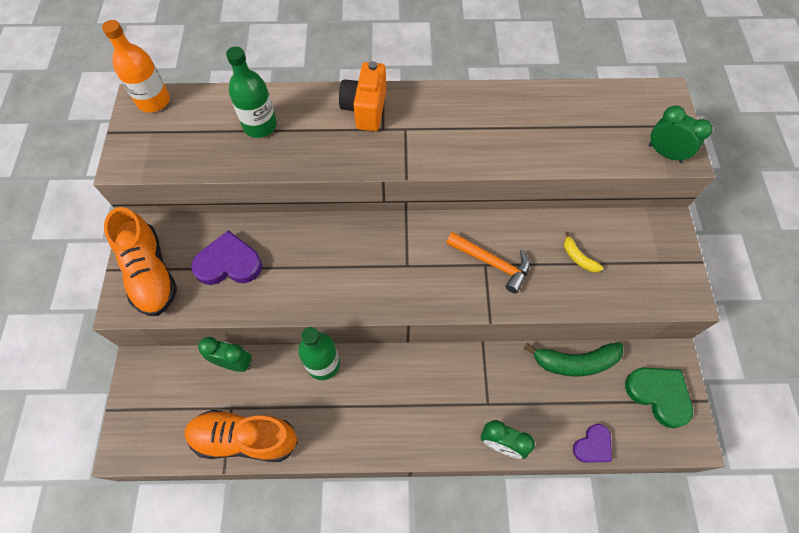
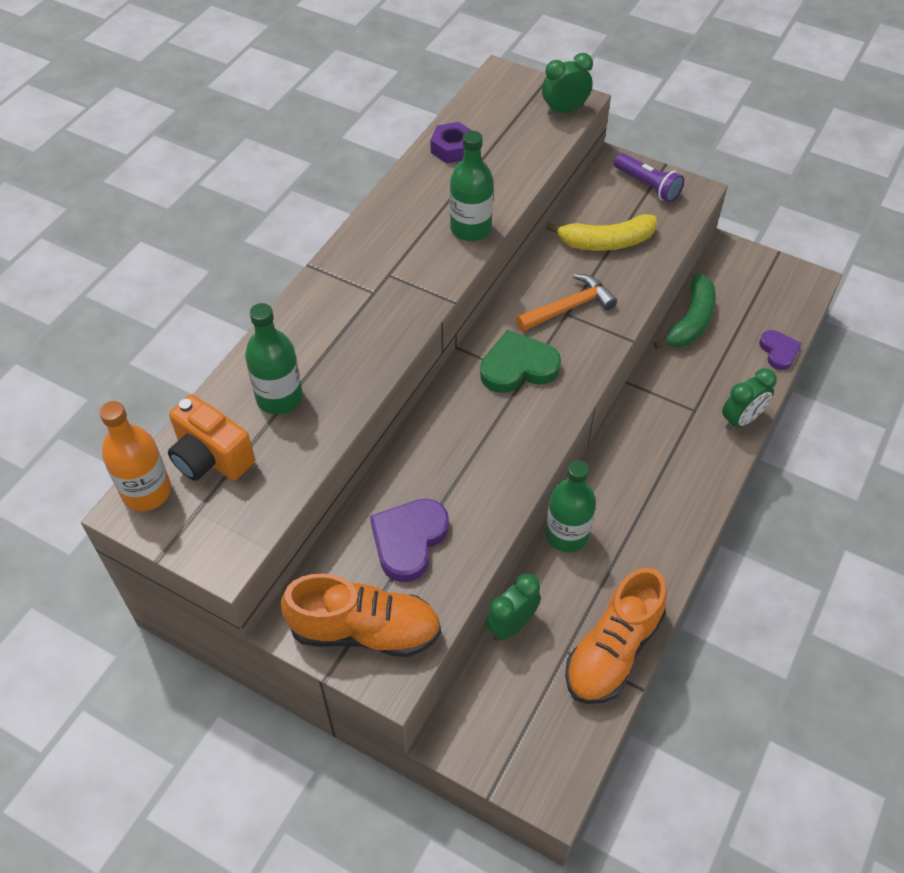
camera: 60 degrees left, 10 degrees down
orange camera [339,61,386,131] -> orange camera moved to [168,394,255,481]
yellow banana [564,232,603,272] -> yellow banana [546,214,657,251], size x1.92
green heart [625,367,693,428] -> green heart moved to [480,330,561,393]
none -> purple nut [430,122,472,163]
none -> green bottle [450,131,494,241]
none -> purple flashlight [614,153,684,202]

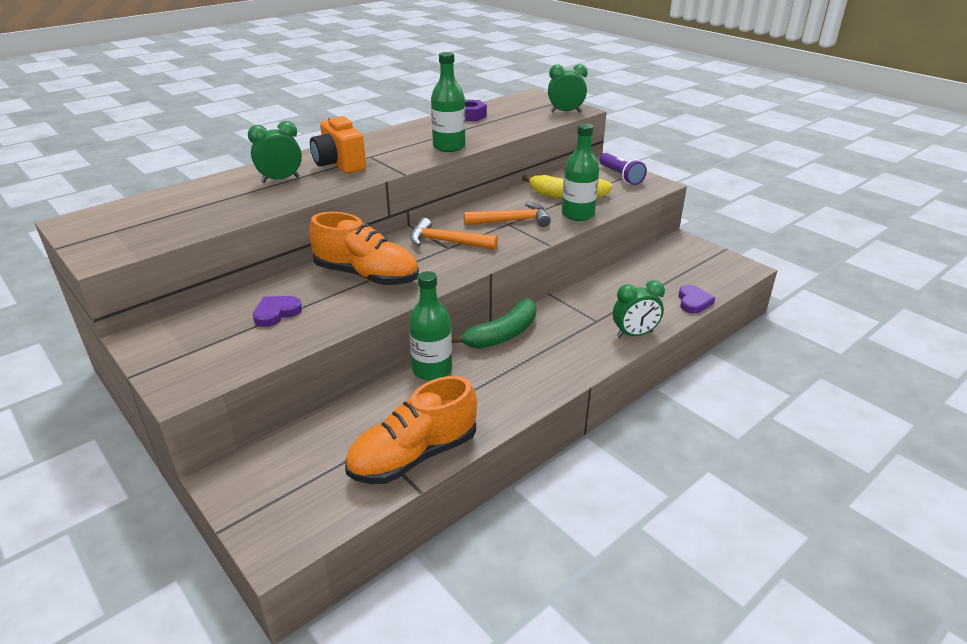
camera: 20 degrees right, 20 degrees down
orange bottle [99,401,171,511] -> none
orange camera [168,394,255,481] -> orange camera moved to [310,116,366,174]
green bottle [245,303,303,414] -> green bottle moved to [562,123,599,221]
orange shoe [281,574,441,657] -> orange shoe moved to [309,212,419,285]
purple heart [370,499,449,582] -> purple heart [253,296,302,327], size x0.62
green heart [480,330,561,393] -> orange hammer [410,218,498,250]
green clock [485,573,541,642] -> green clock moved to [248,121,302,183]
green banana [654,274,716,349] -> green banana moved to [452,298,536,349]

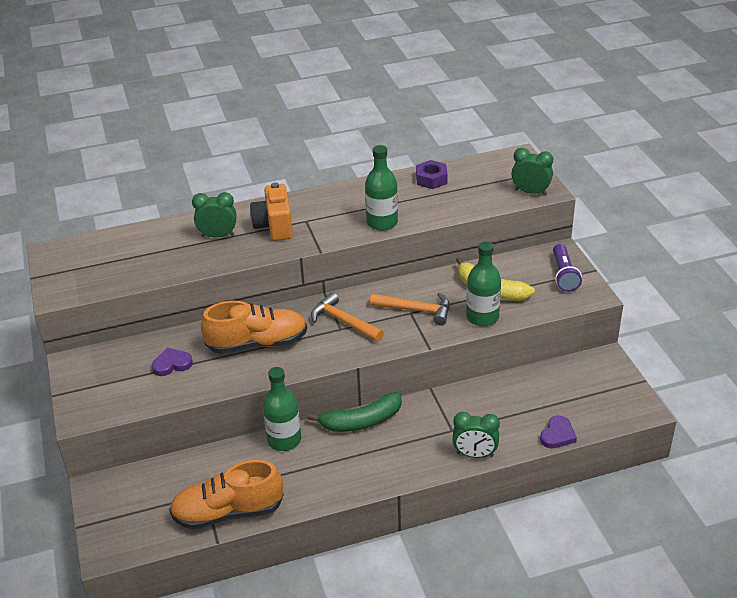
camera: 25 degrees right, 5 degrees up
orange shoe [309,212,419,285] -> orange shoe turned 60 degrees counterclockwise [201,301,307,354]

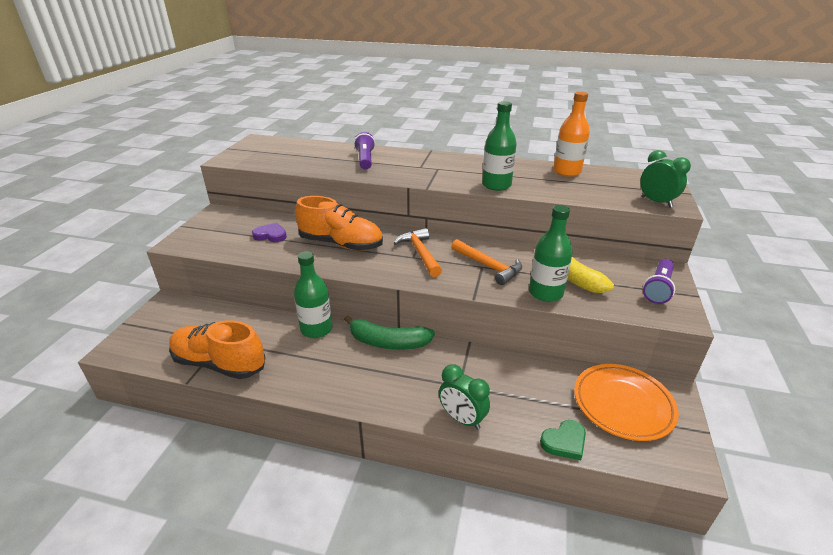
camera: 30 degrees right, 5 degrees down
green clock [192,192,237,238] -> purple flashlight [354,132,375,170]
orange camera [250,182,293,241] -> none
purple nut [416,160,448,189] -> orange bottle [553,91,590,177]
purple heart [540,415,577,448] -> green heart [540,420,586,460]
none -> orange plate [574,364,679,441]

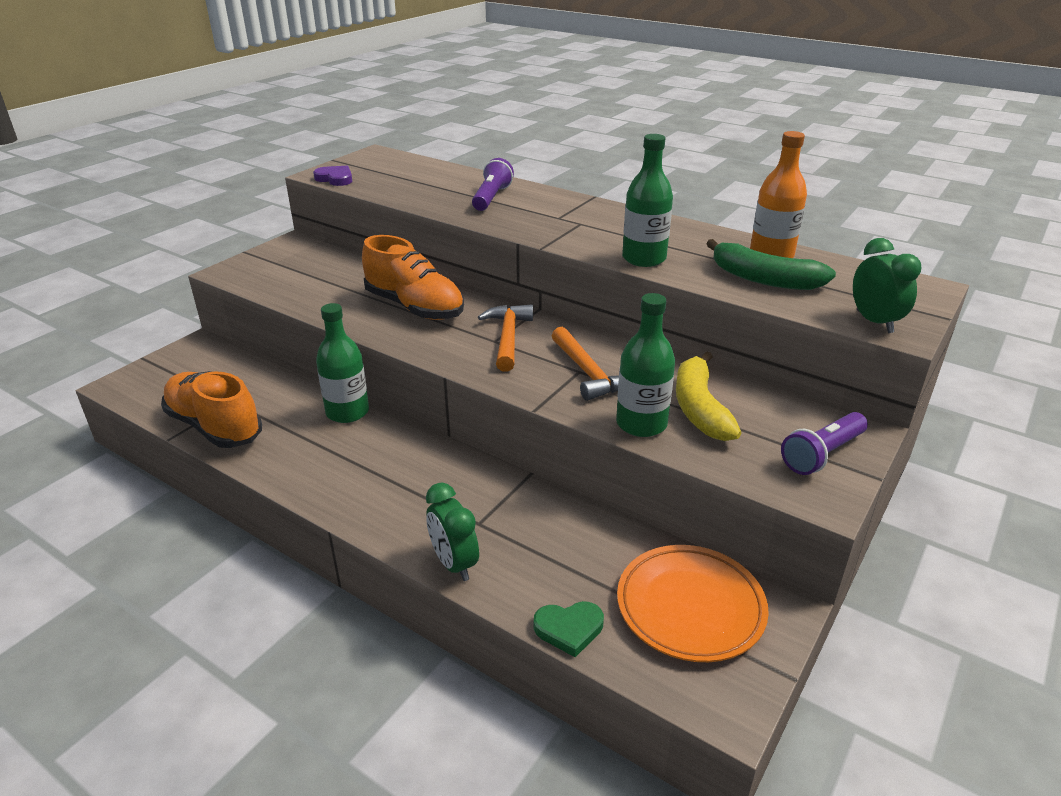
camera: 20 degrees right, 0 degrees up
purple heart [252,223,287,242] -> purple heart moved to [313,166,352,186]
green banana [344,315,435,350] -> green banana moved to [706,239,836,290]

